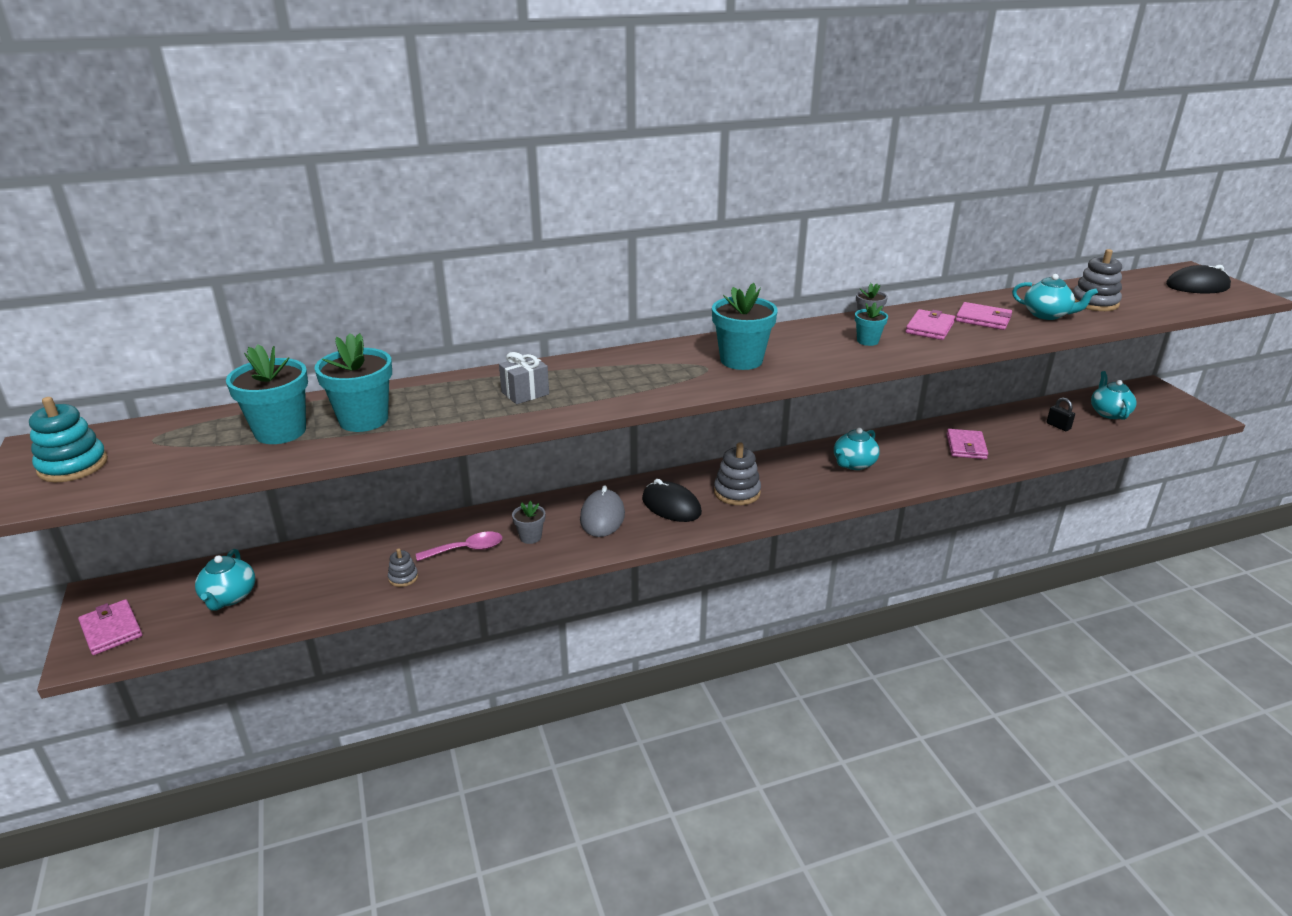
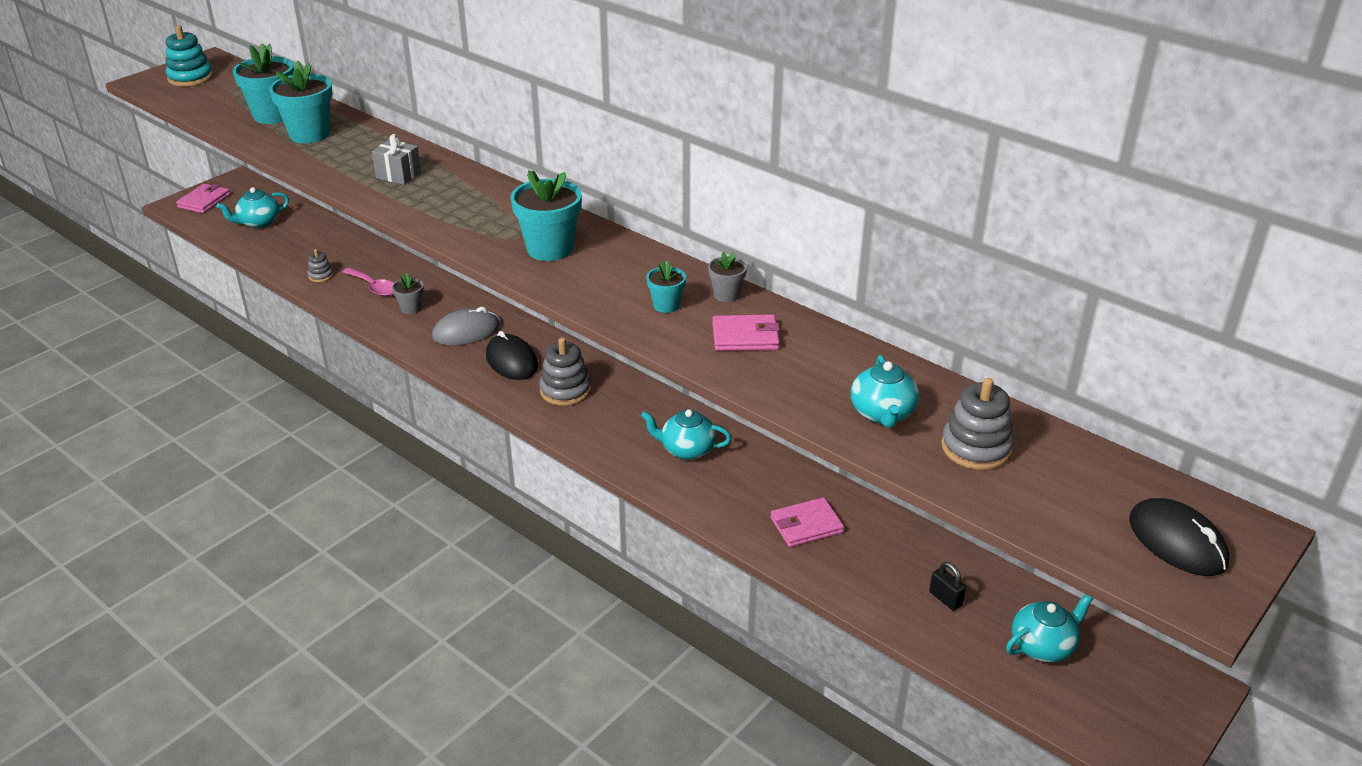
camera: 60 degrees right, 5 degrees up
black mouse [642,479,702,522] -> black mouse turned 45 degrees counterclockwise [486,331,538,380]
pink wallet [955,302,1012,330] -> none
black padlock [1047,397,1075,431] -> black padlock turned 60 degrees counterclockwise [929,562,966,611]

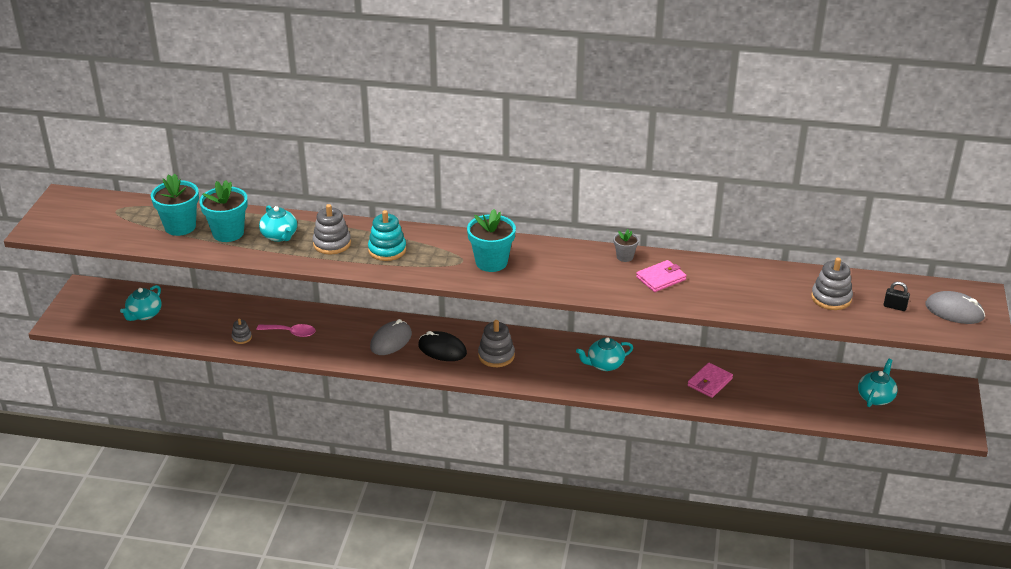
camera: 30 degrees left, 0 degrees up
turquoise stacking toy [166,25,213,86] -> turquoise stacking toy moved to [368,210,406,261]
pink wallet [176,184,230,213] -> none
grey gift [372,134,421,185] -> grey stacking toy [313,204,351,254]
grey flower pot [392,273,424,314] -> none
turquoise flower pot [647,261,686,313] -> none
turquoise teapot [851,355,919,428] -> turquoise teapot moved to [259,205,297,242]
black padlock [929,562,966,611] -> black padlock moved to [884,282,910,311]
black mouse [1129,498,1230,576] -> grey mouse [925,291,985,324]

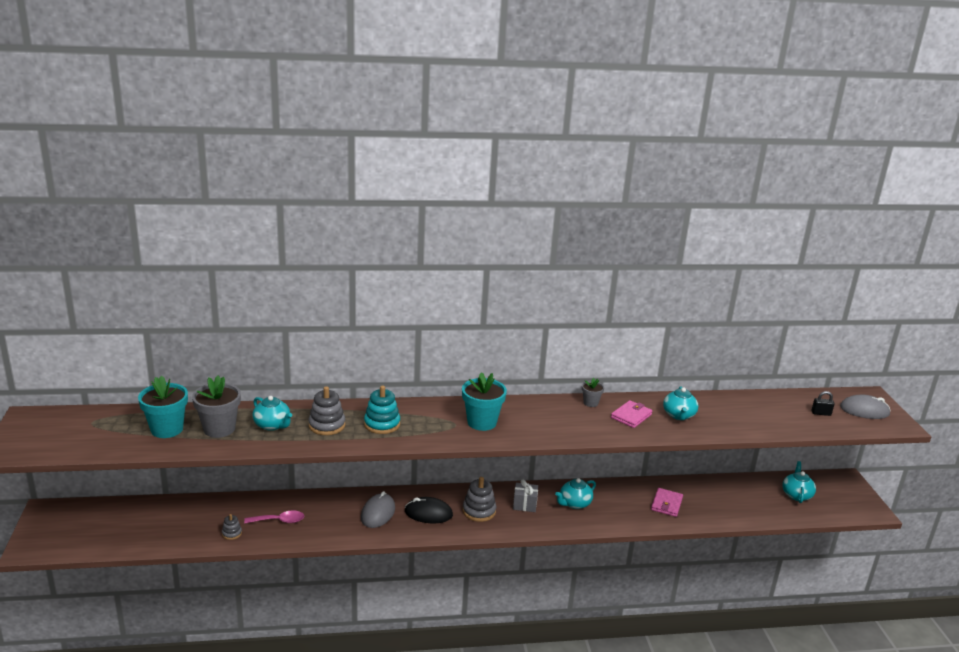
camera: 20 degrees left, 10 degrees down
turquoise teapot [120,285,162,321] -> turquoise teapot moved to [663,386,698,420]
turquoise flower pot [199,180,248,242] -> grey flower pot [192,376,241,438]
grey stacking toy [811,258,853,310] -> none
none -> grey gift [513,479,538,512]

